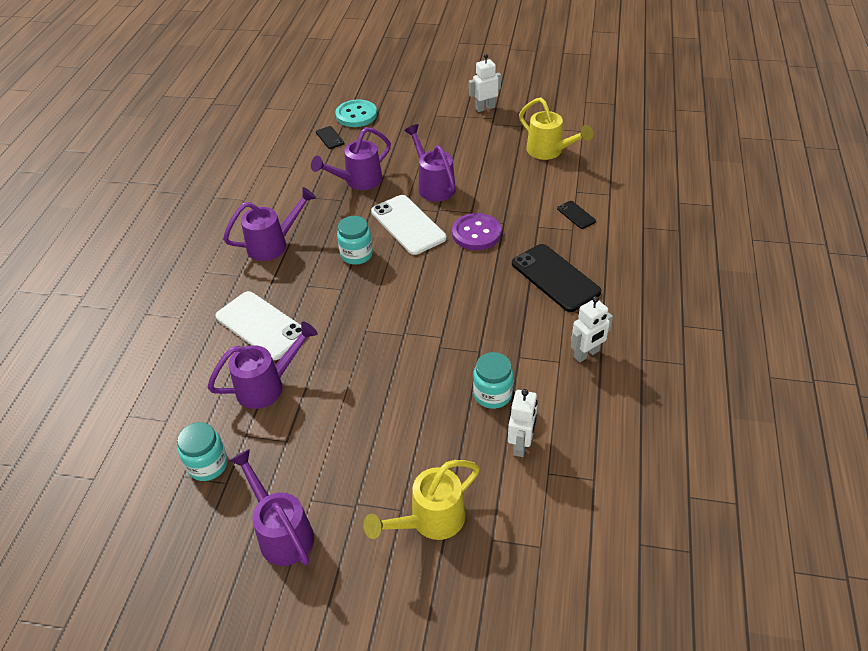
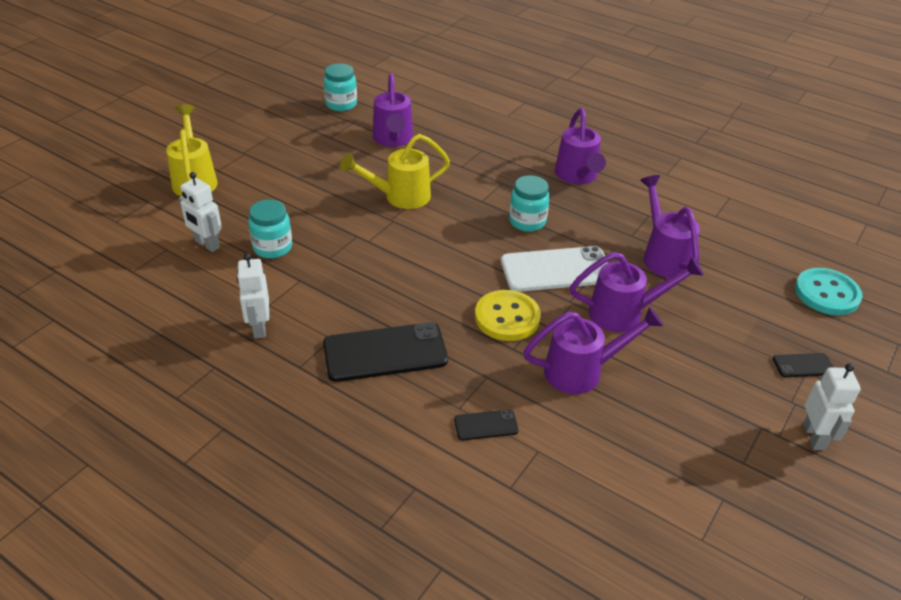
camera: 110 degrees right, 5 degrees down
white phone [215,291,301,360] -> none
purple watering can [229,449,314,566] -> purple watering can moved to [523,306,663,394]
black phone [316,126,344,149] -> black phone moved to [773,353,834,377]
purple button [452,213,501,250] -> yellow button [475,290,541,341]
yellow watering can [519,97,593,160] -> yellow watering can moved to [340,134,450,209]

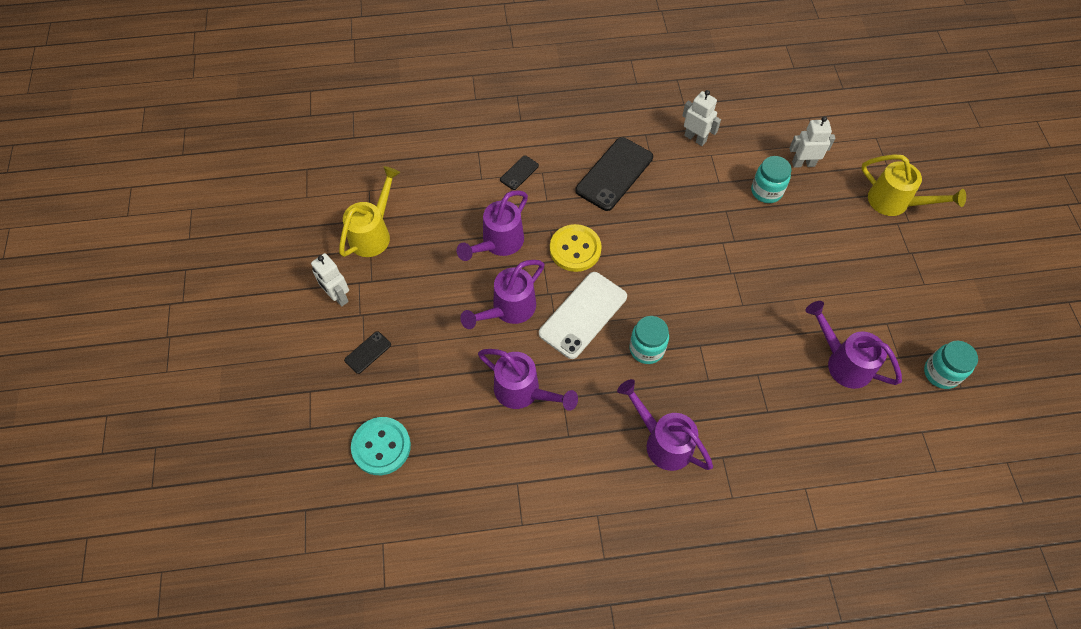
camera: 140 degrees right, 20 degrees up
yellow watering can [340,134,450,209] -> yellow watering can moved to [339,166,401,257]

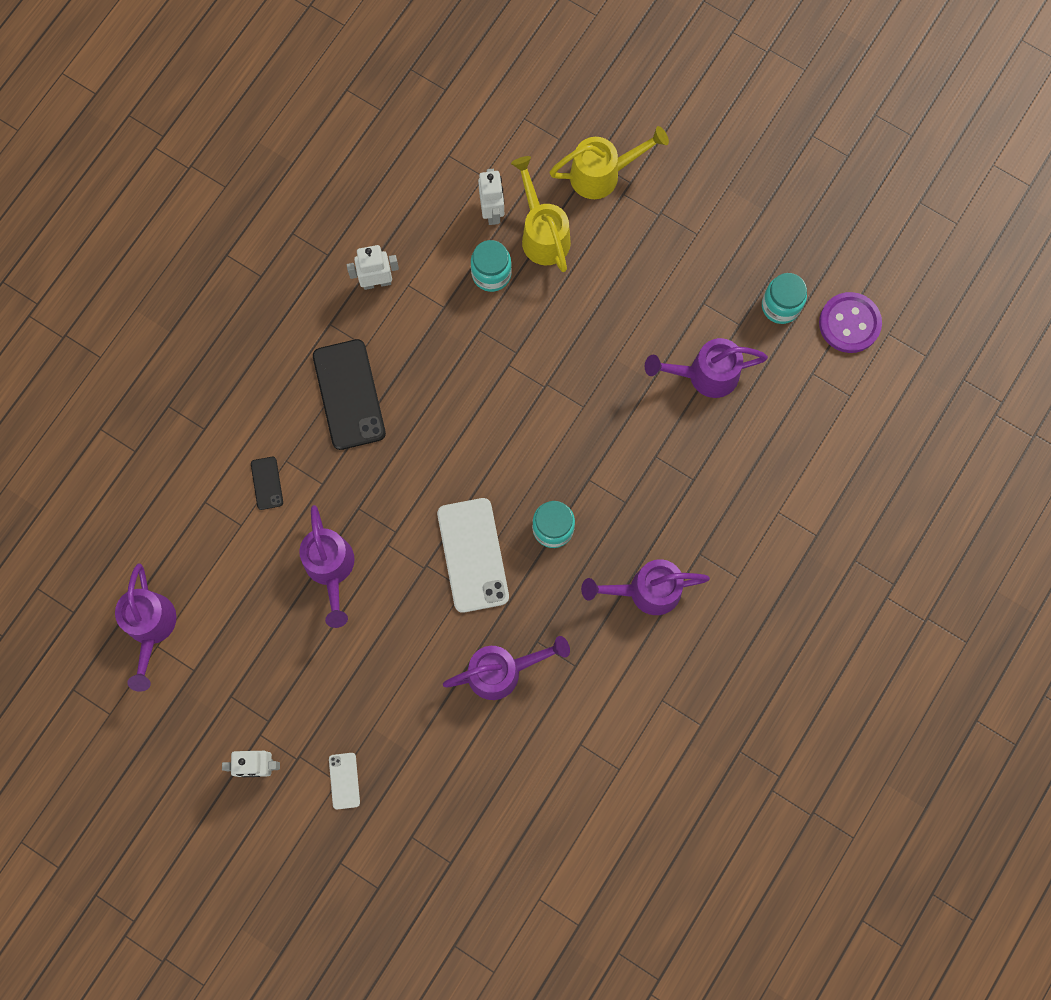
camera: 50 degrees left, 15 degrees up
yellow watering can [339,166,401,257] -> yellow watering can moved to [511,156,571,272]
black phone [344,331,391,374] -> white phone [329,753,360,809]
turquoise button [351,417,411,475] -> none
purple watering can [460,260,544,329] -> purple watering can moved to [115,563,176,692]
yellow button [550,224,602,272] -> none
white robot [789,116,835,168] -> white robot turned 135 degrees clockwise [478,169,504,225]
none -> purple button [819,292,882,353]

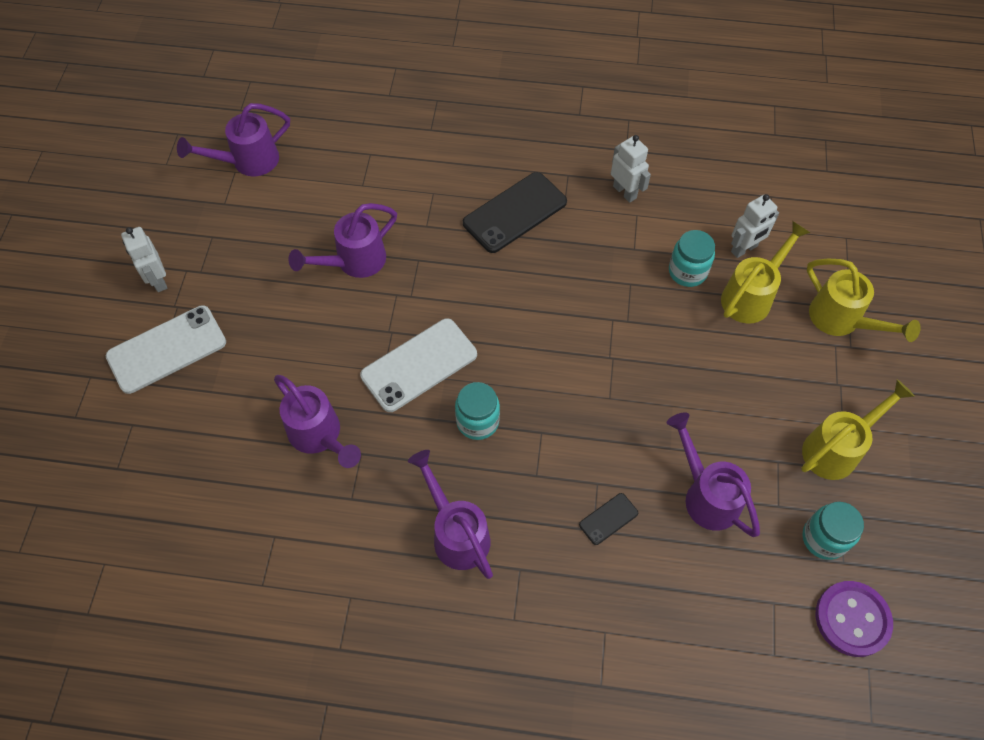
camera: 65 degrees right, 15 degrees down
black phone [251,457,283,510] -> black phone moved to [579,493,638,545]
white phone [329,753,360,809] -> white phone [106,305,226,394], size x2.11
none -> yellow watering can [801,380,915,480]

